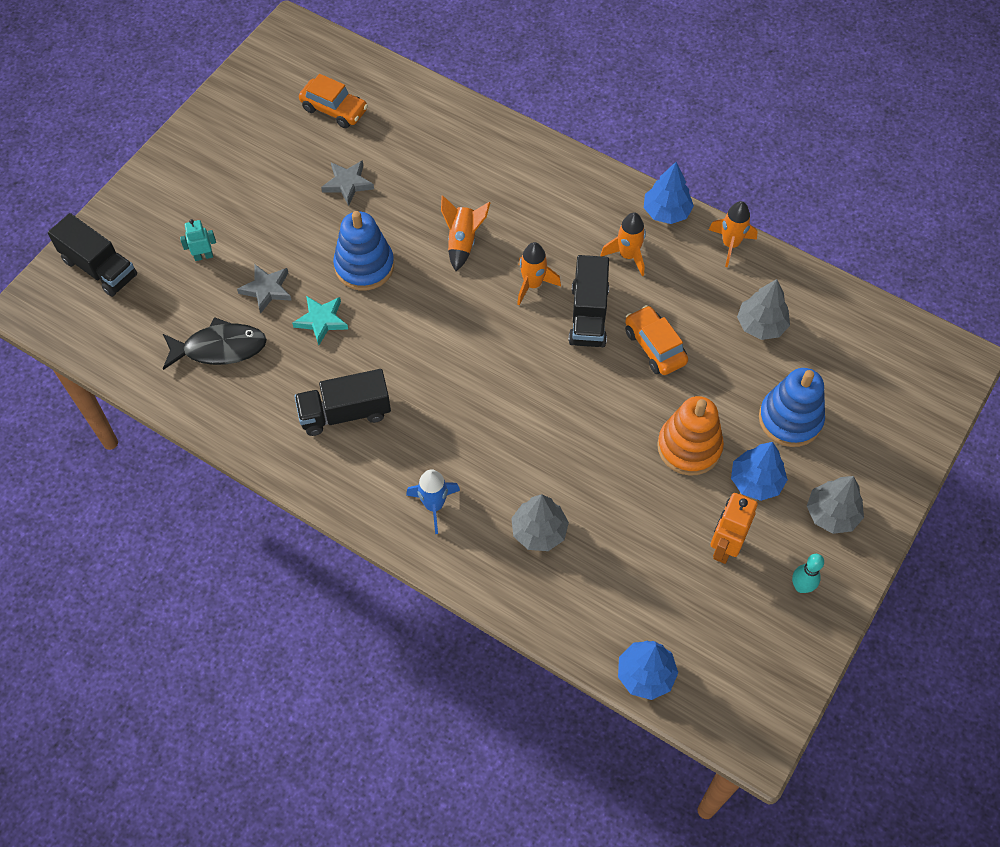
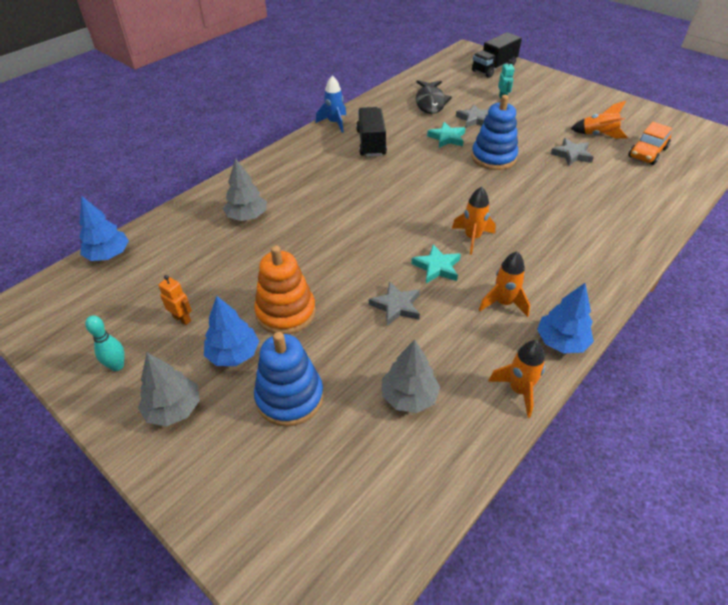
camera: 100 degrees right, 15 degrees down
blue rocket [406,469,460,534] -> blue rocket moved to [315,76,346,133]
orange rocket [441,195,491,271] -> orange rocket moved to [571,101,628,139]
black truck [568,255,609,347] -> turquoise star [411,244,461,283]
orange car [625,305,688,375] -> grey star [369,281,420,326]
orange robot [710,493,758,564] -> orange robot [158,275,192,325], size x0.60

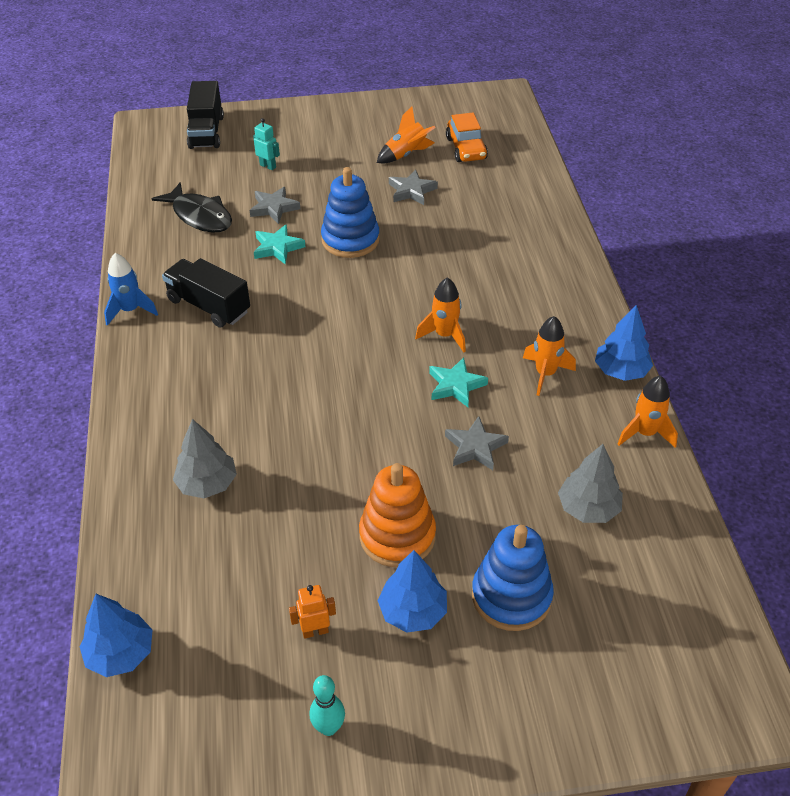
camera: 50 degrees left, 0 degrees up
grey tree [138,353,200,427] -> none

